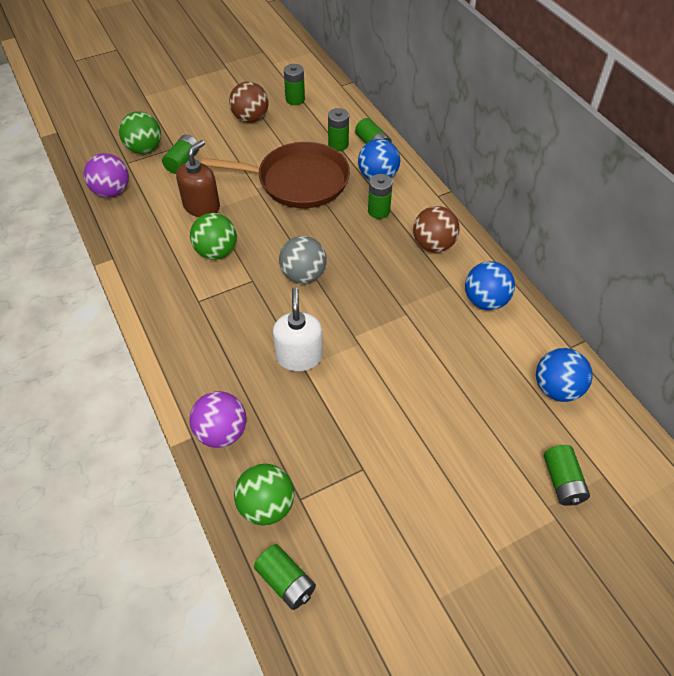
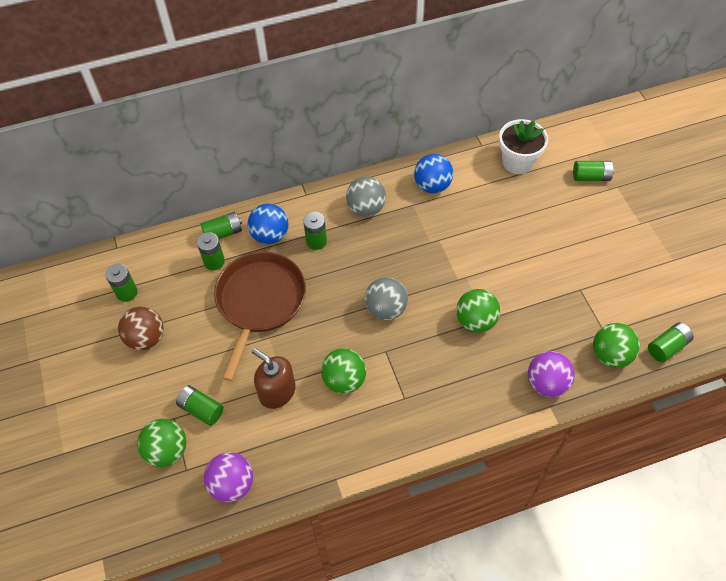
camera: 80 degrees left, 5 degrees up
white soap dispenser [273,288,323,371] -> green ball [456,289,500,333]
brown ball [413,206,460,252] -> grey ball [346,177,386,217]
blue ball [536,348,593,402] -> white flower pot [499,119,548,174]

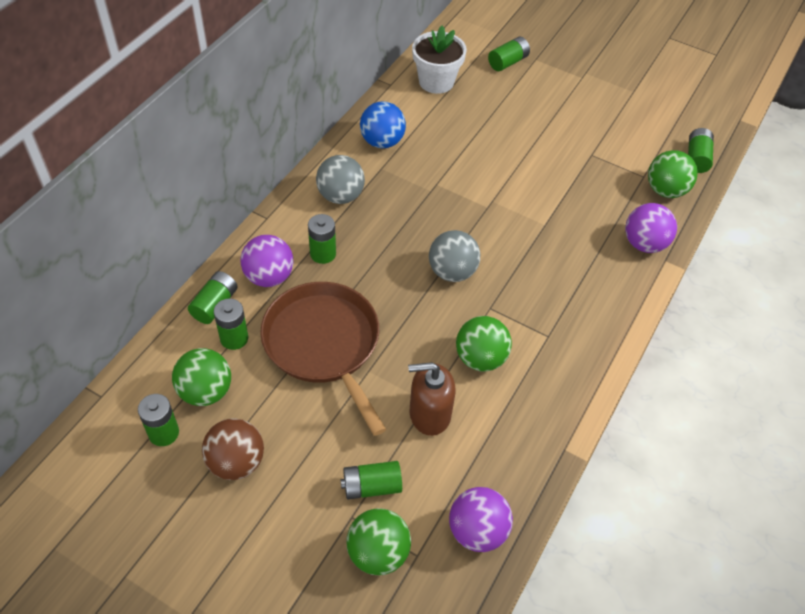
camera: 45 degrees left, 5 degrees down
blue ball [248,204,288,244] -> purple ball [241,235,293,287]
green ball [456,289,500,333] -> green ball moved to [172,348,231,406]

